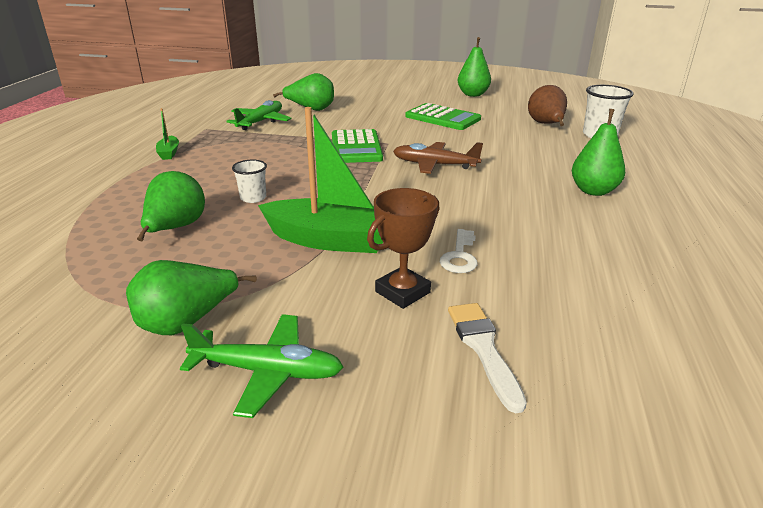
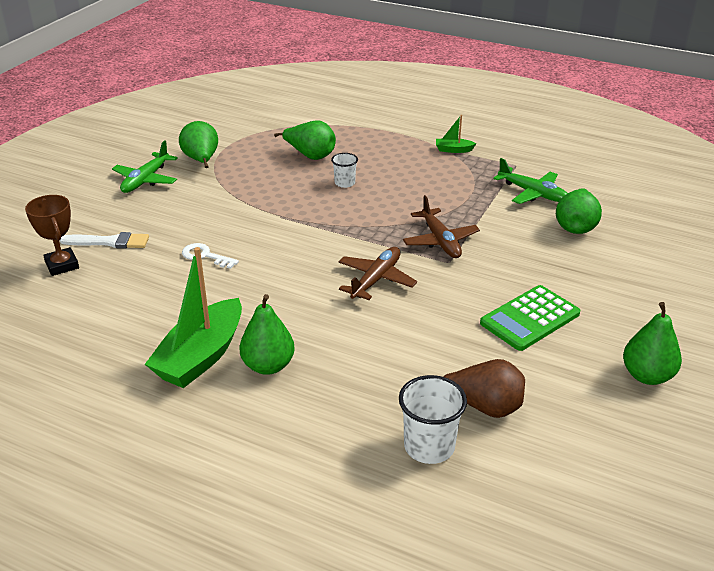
camera: 105 degrees right, 5 degrees up
green boat [258,107,383,253] -> green boat moved to [145,247,242,388]
green calculator [332,129,383,163] -> brown plane [403,195,480,258]
brown trophy [367,188,440,309] -> brown trophy moved to [25,195,79,276]

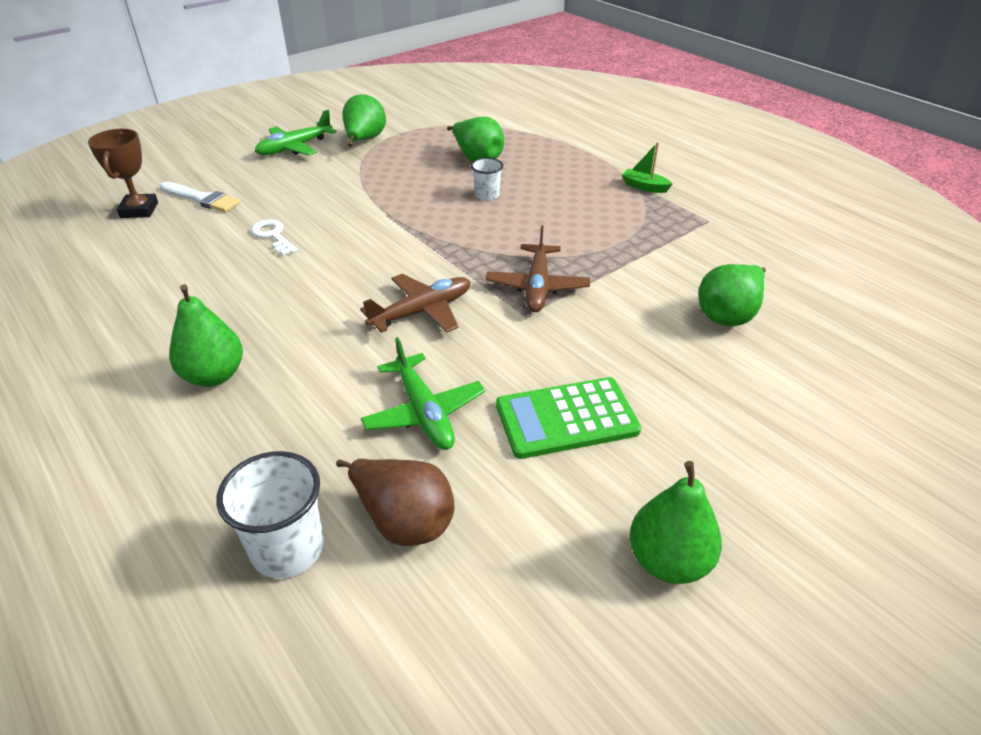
camera: 25 degrees right, 5 degrees up
green boat [145,247,242,388] -> none
green plane [493,158,567,204] -> green plane moved to [361,337,485,450]

